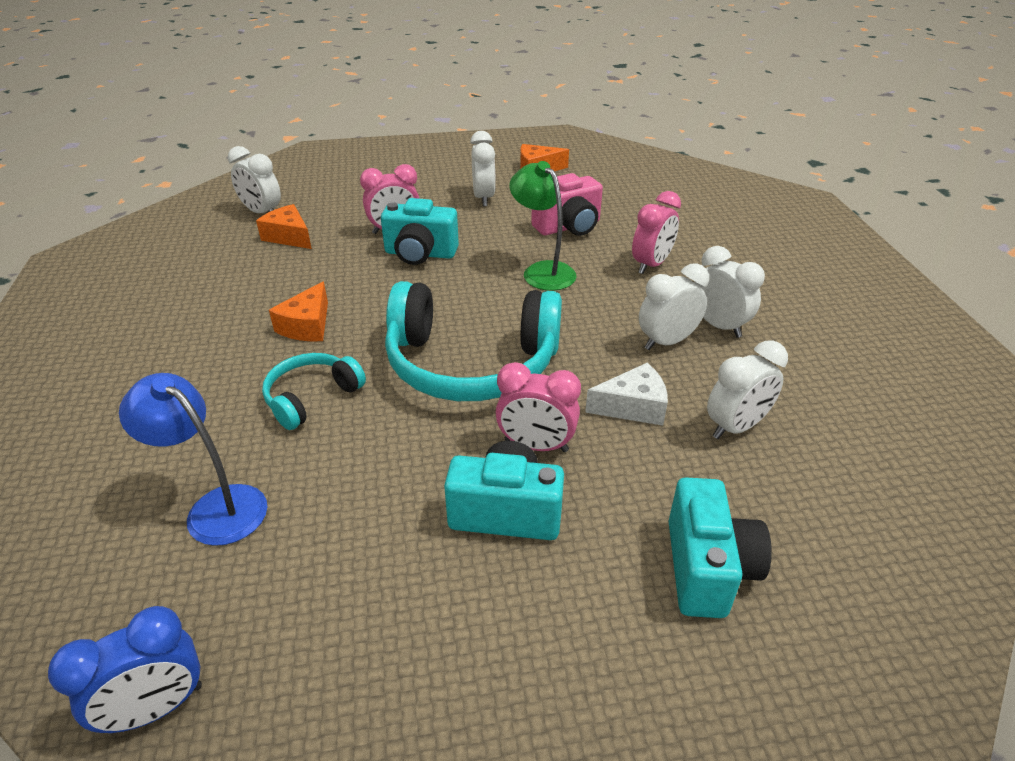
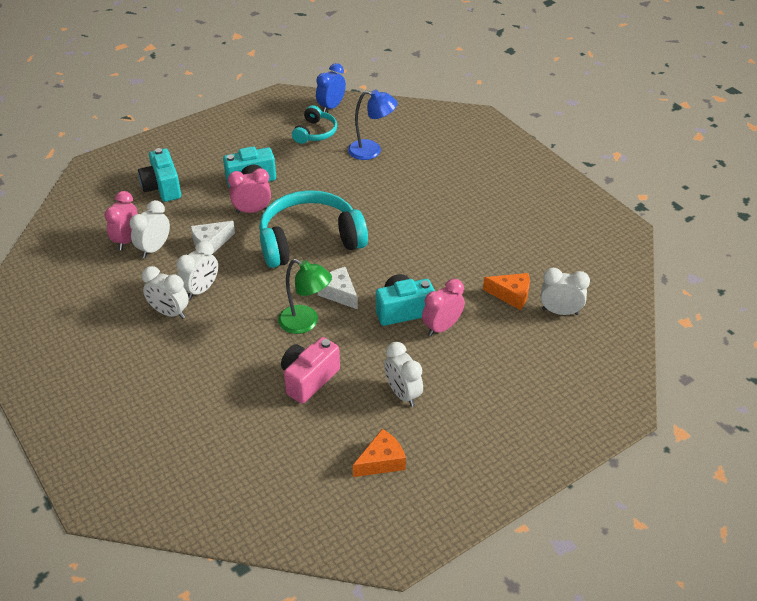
camera: 155 degrees right, 5 degrees up
turquoise headphones [262,353,366,430] -> turquoise headphones moved to [292,105,337,144]
orange cheese [269,281,328,341] -> none
pink clock [632,191,681,274] -> pink clock moved to [105,191,138,250]
none -> white cheese [318,267,358,310]

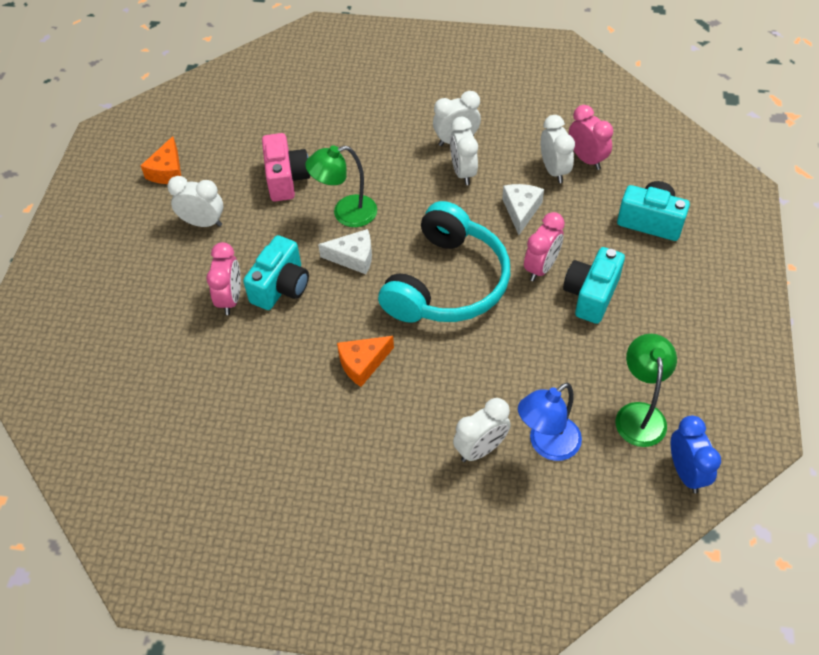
camera: 135 degrees right, 10 degrees up
turquoise headphones [292,105,337,144] -> green lamp [616,334,677,447]
orange cheese [483,273,530,310] -> orange cheese moved to [337,336,394,387]
white clock [540,268,590,315] -> white clock moved to [453,398,511,462]

